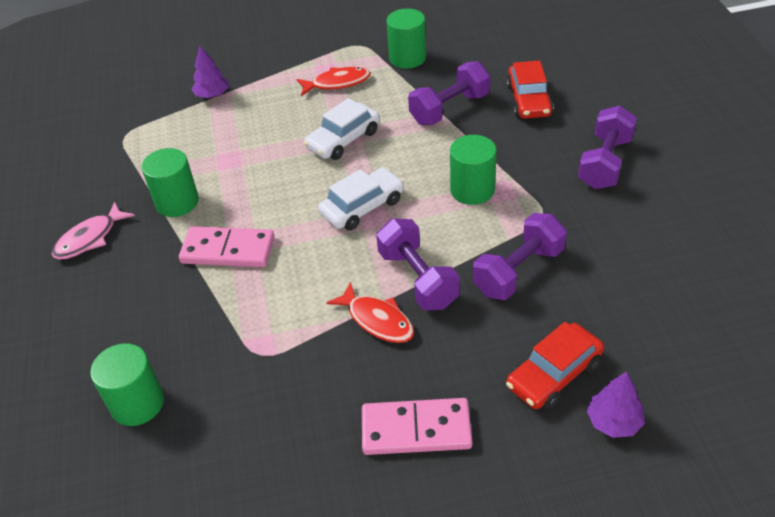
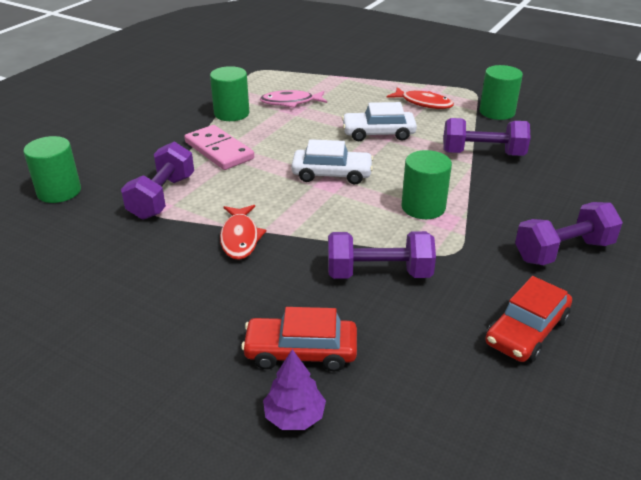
camera: 40 degrees right, 10 degrees down
pink fish [52,202,135,260] -> pink fish moved to [260,90,327,108]
purple tree [191,46,229,98] -> none
pink domino [362,398,472,455] -> none
purple dumbbell [376,219,460,310] -> purple dumbbell moved to [121,142,194,220]
red car [506,60,553,119] -> red car moved to [485,276,572,362]

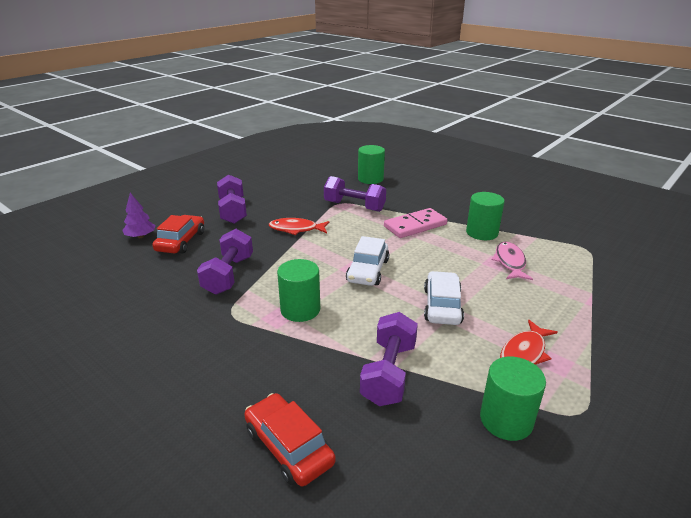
camera: 100 degrees right, 5 degrees down
red car [485,276,572,362] -> red car moved to [244,393,336,486]
purple dumbbell [515,202,623,265] -> purple dumbbell moved to [217,175,247,224]

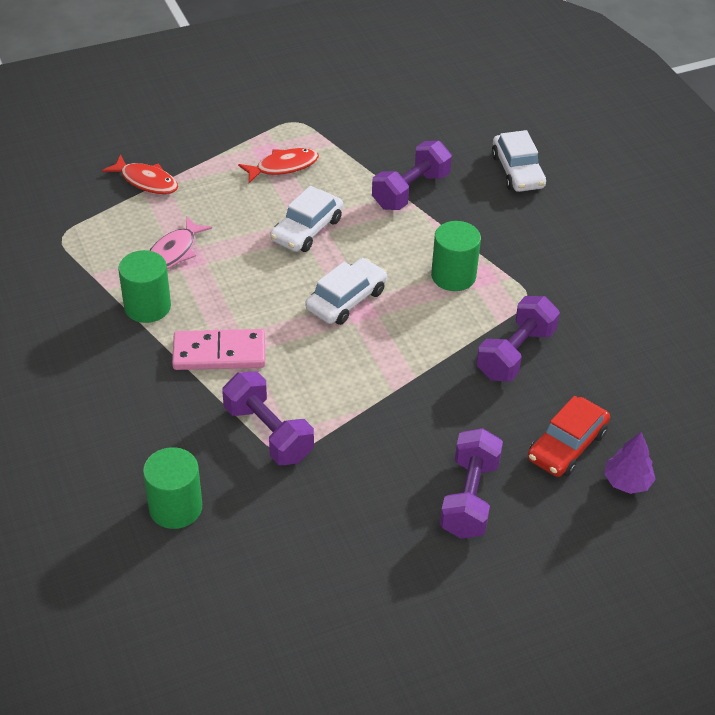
camera: 155 degrees left, 15 degrees up
red car [244,393,336,486] -> white car [492,130,546,192]
red fish [269,218,329,235] -> red fish moved to [102,155,178,194]
green cylinder [480,357,546,441] -> none

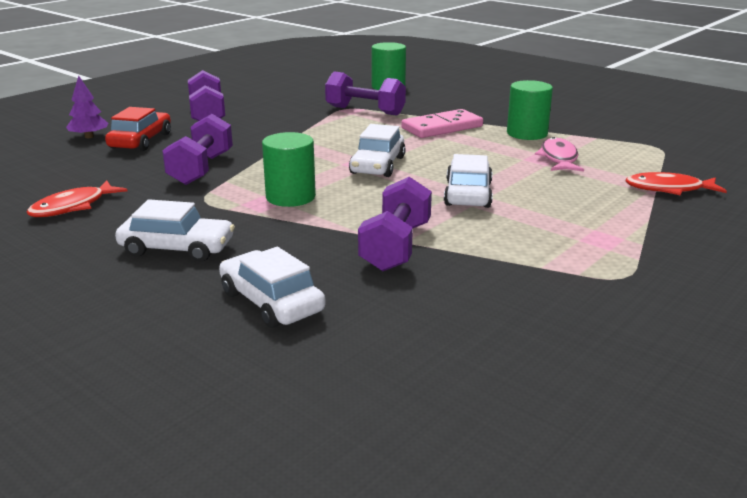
camera: 155 degrees right, 20 degrees down
red fish [238,148,319,183] -> red fish moved to [27,180,127,217]
none -> white car [115,200,235,262]

